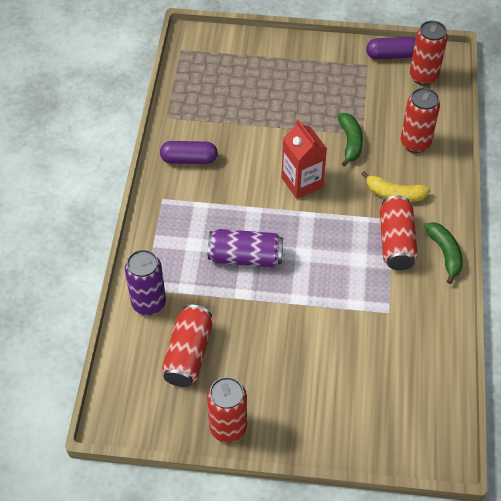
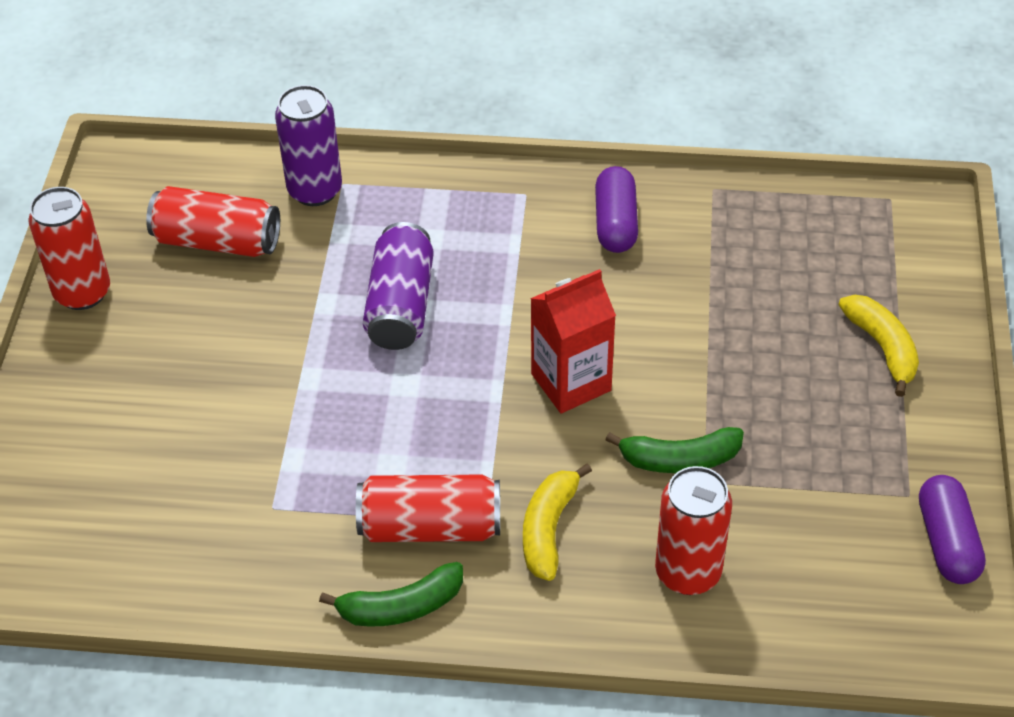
camera: 90 degrees right, 5 degrees down
red can [410,21,448,85] -> none
none -> yellow banana [839,295,919,397]

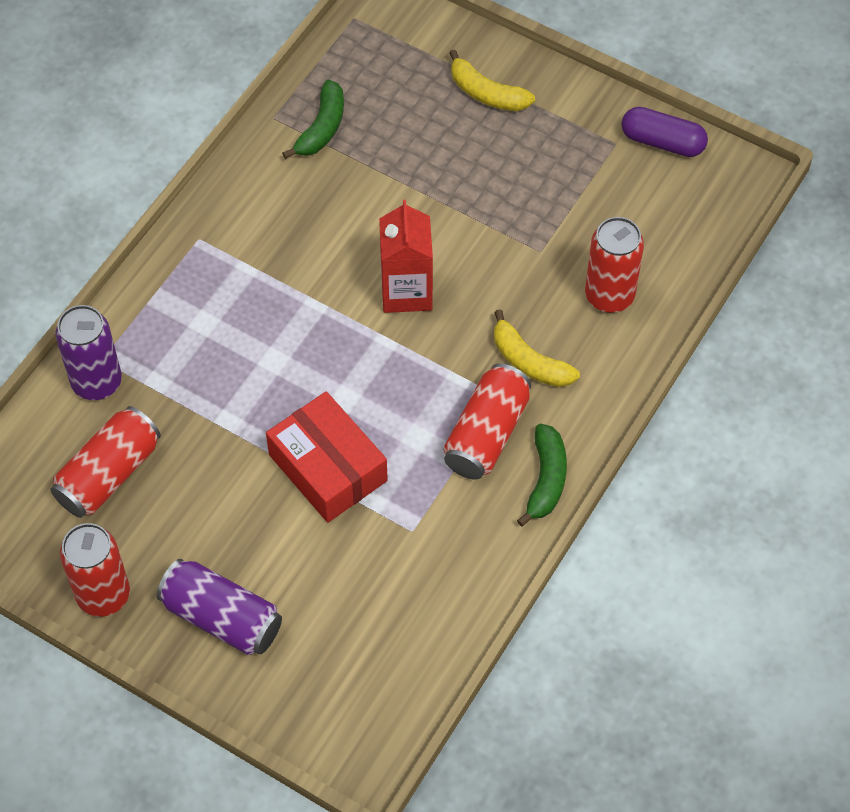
camera: 65 degrees left, 10 degrees up
purple can [363,222,434,350] -> purple can moved to [157,559,282,655]
purple capsule [595,166,638,253] -> none
green banana [605,427,744,473] -> green banana moved to [282,80,344,159]
yellow banana [839,295,919,397] -> yellow banana turned 150 degrees counterclockwise [449,49,535,111]
none -> red box [266,391,388,523]

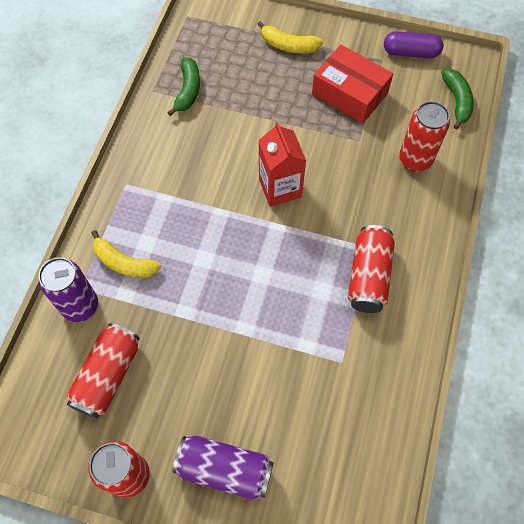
camera: 15 degrees left, 5 degrees up
red box [266,391,388,523] -> red box moved to [312,45,393,124]
yellow banana [494,309,580,387] -> yellow banana moved to [92,230,161,278]
green banana [517,424,567,527] -> green banana moved to [441,69,474,130]

